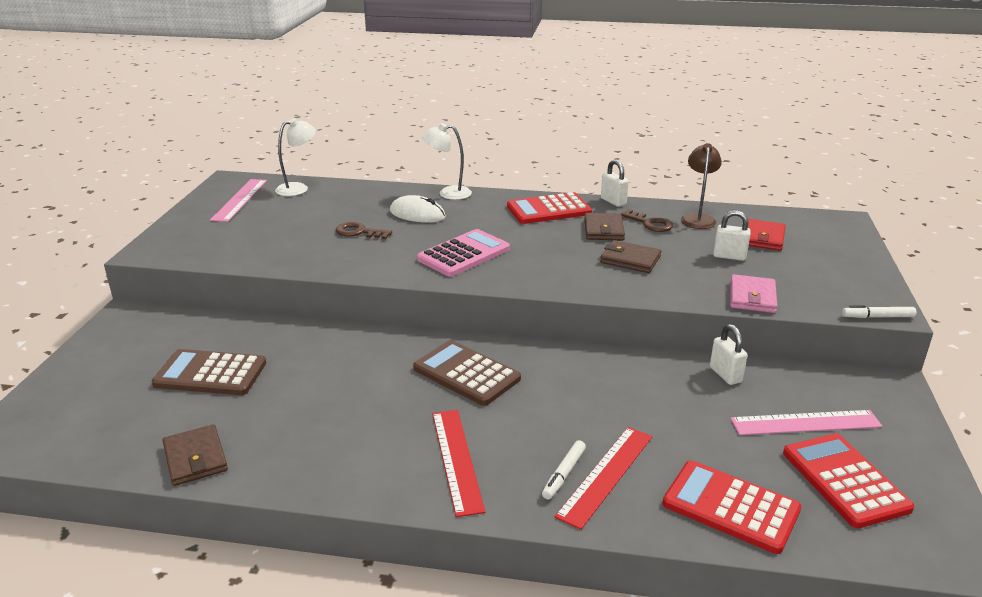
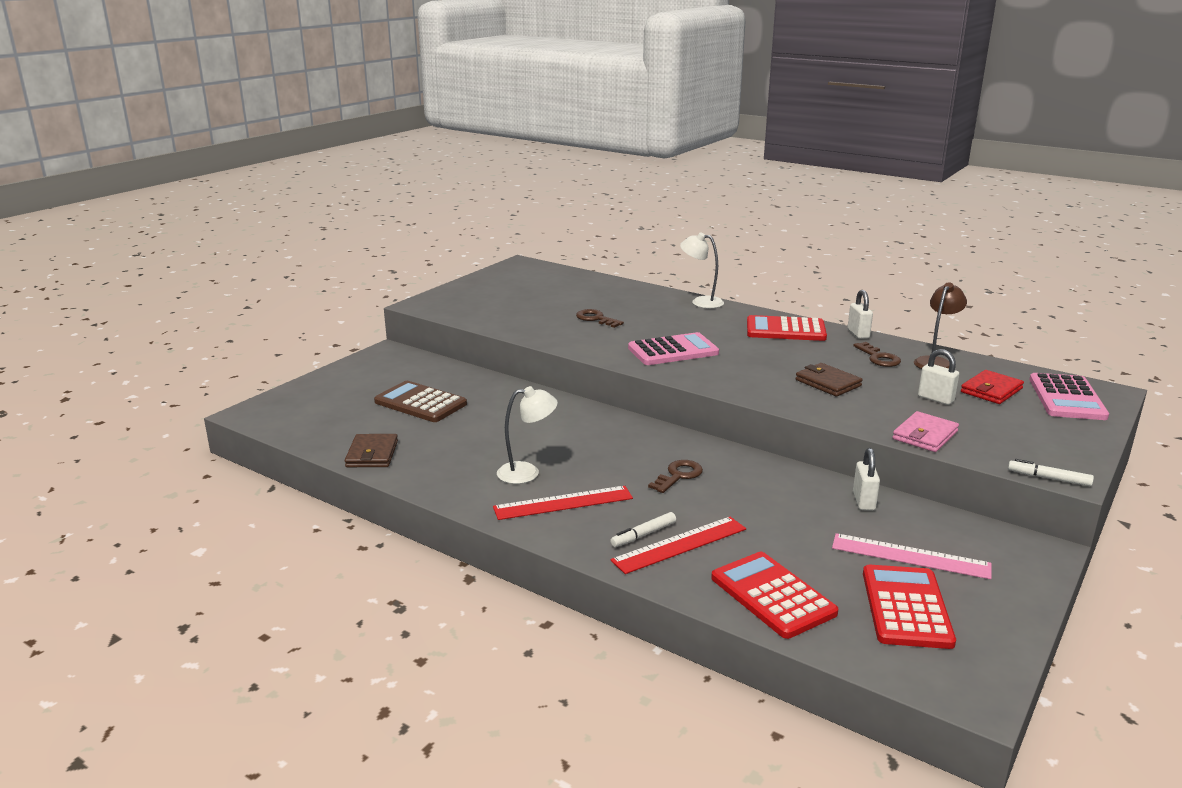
camera: 25 degrees right, 5 degrees down
pink ruler [210,179,267,222] -> none
white lamp [275,118,316,196] -> white lamp moved to [497,386,558,484]
white mouse [390,195,446,223] -> none
brown calculator [413,340,521,406] -> none
red ruler [432,410,485,517] -> red ruler turned 60 degrees clockwise [493,486,633,520]
brown wallet [584,213,625,241] -> none
none -> brown key [648,460,703,493]
none -> pink calculator [1029,373,1109,420]

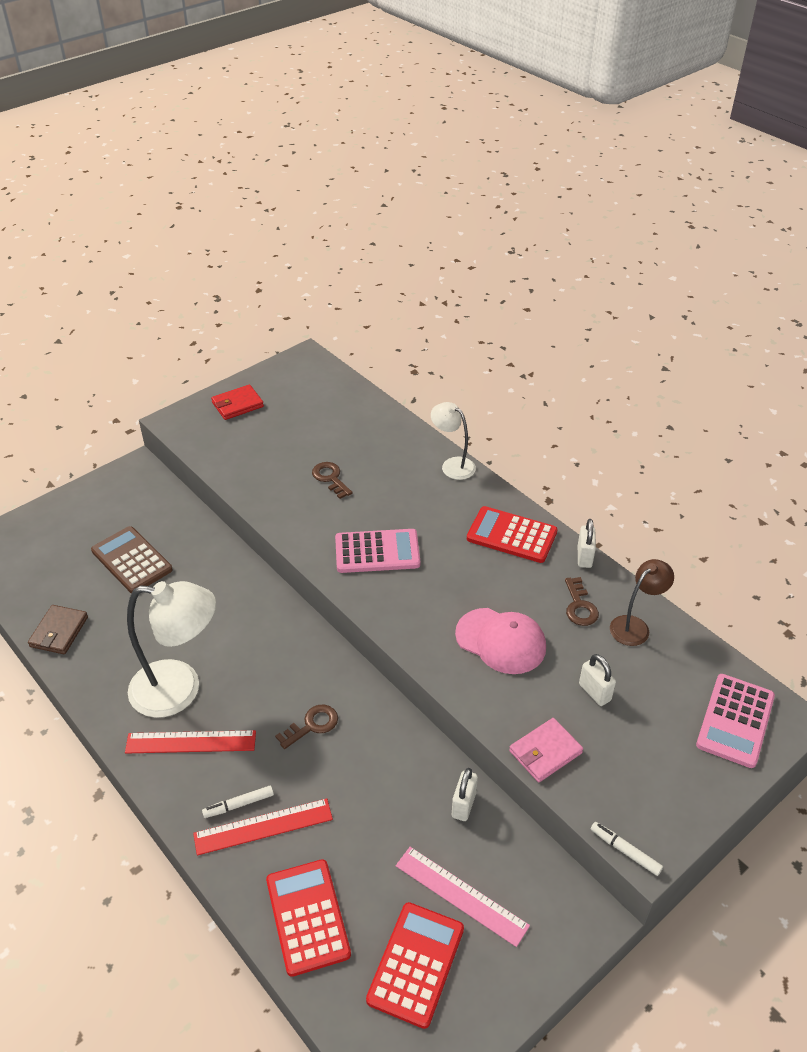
camera: 15 degrees right, 20 degrees up
white lamp [497,386,558,484] -> white lamp [127,581,216,718], size x1.79
brown wallet [796,363,862,397] -> pink cap [455,608,546,674]
red wallet [961,370,1024,404] -> red wallet moved to [211,385,264,420]

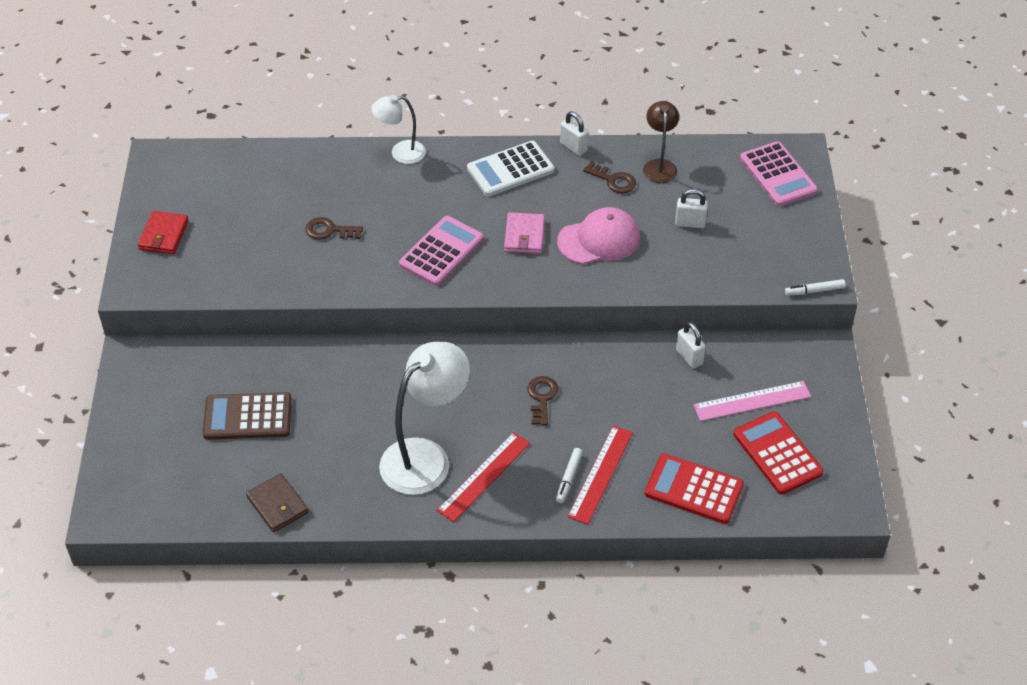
camera: 50 degrees left, 5 degrees up
red calculator [467,506,557,563] -> white calculator [467,141,554,196]
pink wallet [509,718,583,782] -> pink wallet moved to [504,212,545,254]

